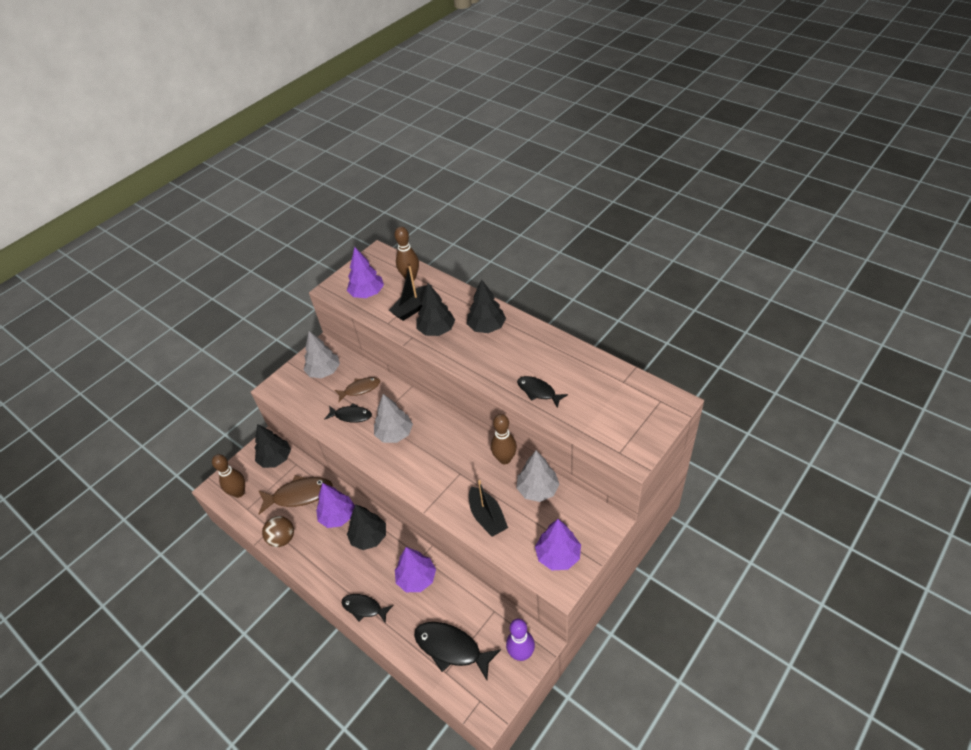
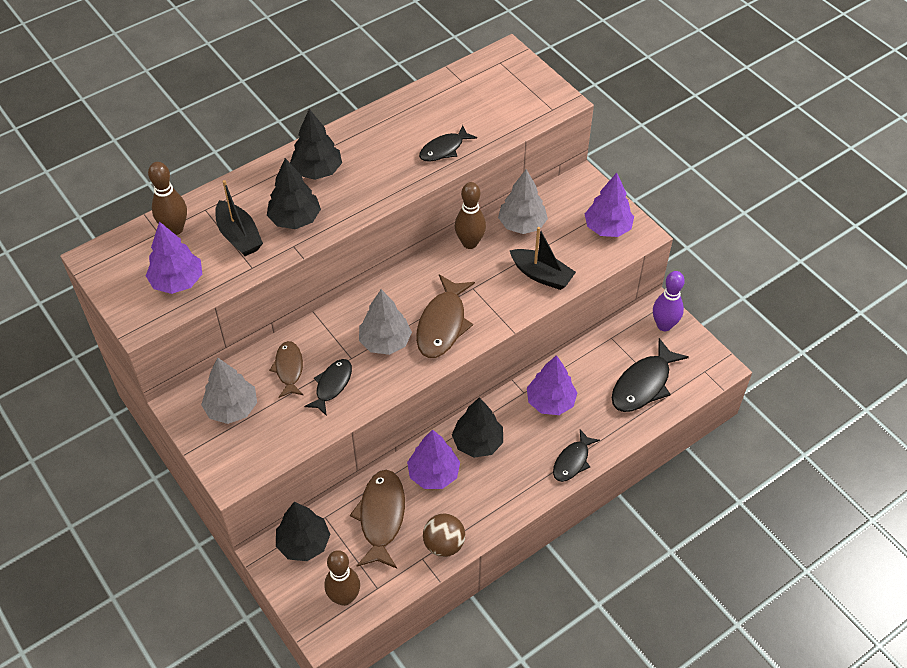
camera: 80 degrees left, 5 degrees up
black boat [469,480,508,537] -> black boat turned 45 degrees clockwise [509,227,576,290]
none -> brown fish [416,274,475,358]

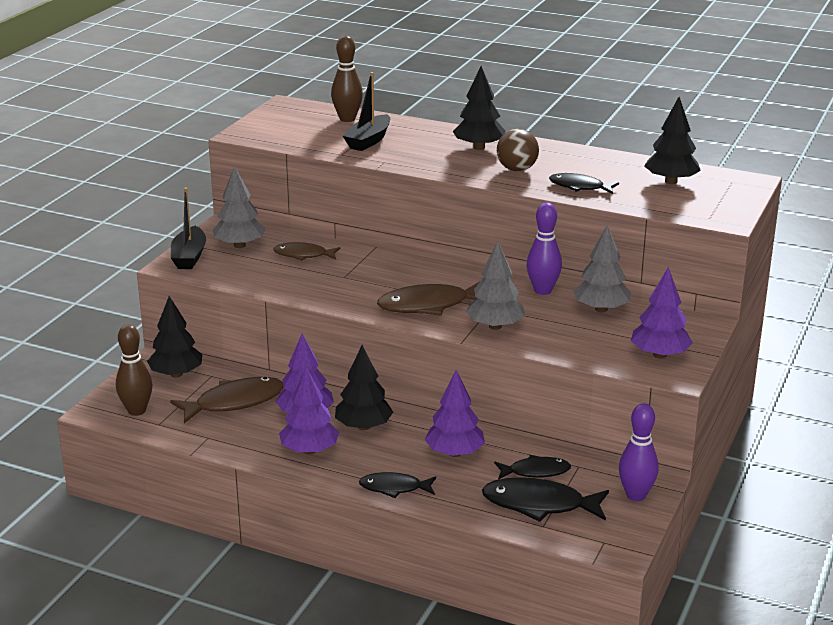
camera: 60 degrees right, 25 degrees down
purple tree [146,221,202,294] -> purple tree moved to [279,368,339,454]
black tree [267,158,321,229] -> black tree moved to [644,97,701,184]
brown fish [269,341,303,398] -> brown fish turned 135 degrees counterclockwise [273,242,341,261]
black fish [304,359,352,416] -> black fish moved to [494,455,571,479]
grey tree [359,289,412,355] -> grey tree moved to [466,241,525,330]
brown ball [423,513,465,557] -> brown ball moved to [497,129,539,171]
brown bowling pin [455,182,486,249] -> purple bowling pin [527,203,562,295]
black boat [509,227,576,290] -> black boat moved to [171,188,206,269]

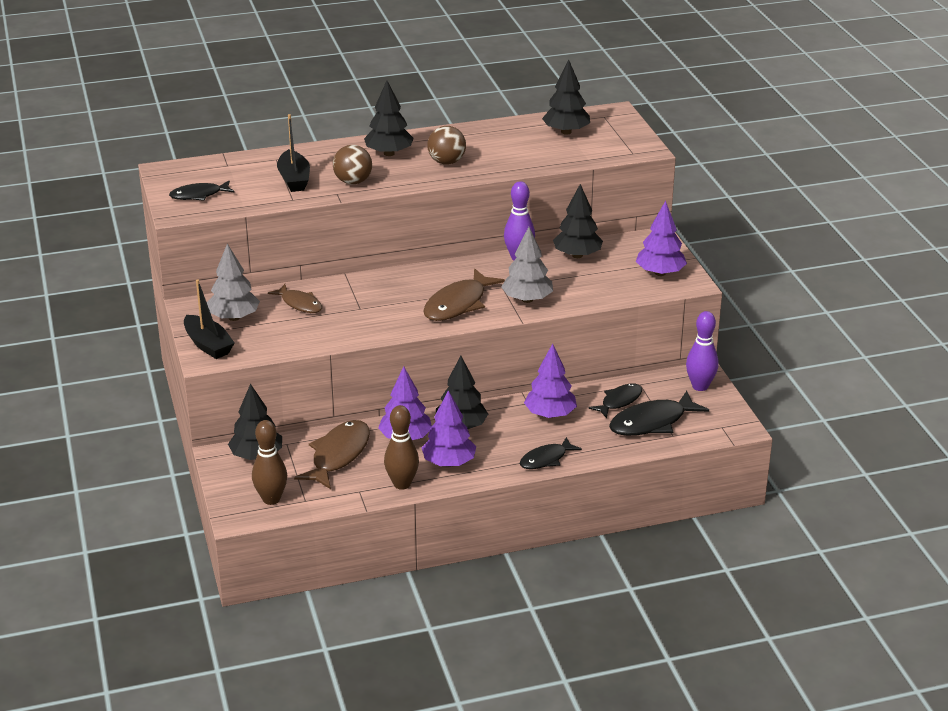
camera: 40 degrees left, 5 degrees up
brown fish [273,242,341,261] -> brown fish turned 105 degrees counterclockwise [268,284,322,313]
brown bowling pin [331,36,363,122] -> brown bowling pin moved to [384,405,419,490]
black fish [549,173,619,194] -> black fish moved to [169,181,235,201]
grey tree [573,225,631,312] -> black tree [553,184,603,258]
none -> brown ball [333,145,372,184]

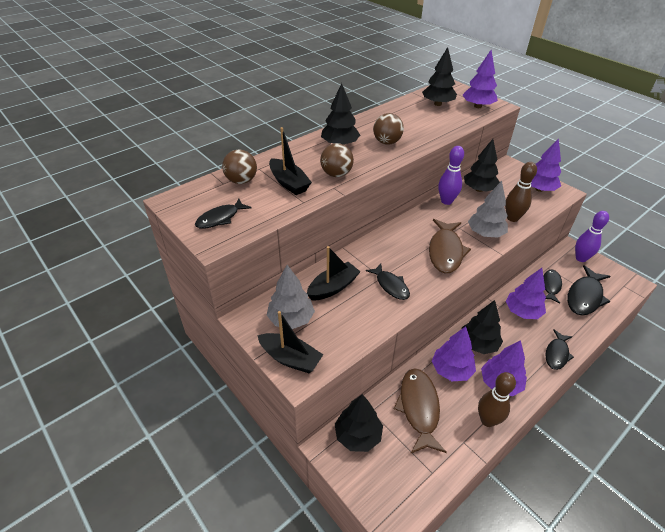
camera: 25 degrees left, 10 degrees up
brown bowling pin [252,420,287,505] -> brown bowling pin moved to [505,162,537,222]
brown fish [268,284,322,313] -> black boat [307,246,361,301]
none -> brown ball [222,149,257,184]
none -> black fish [366,264,410,300]
none -> purple tree [462,50,498,108]

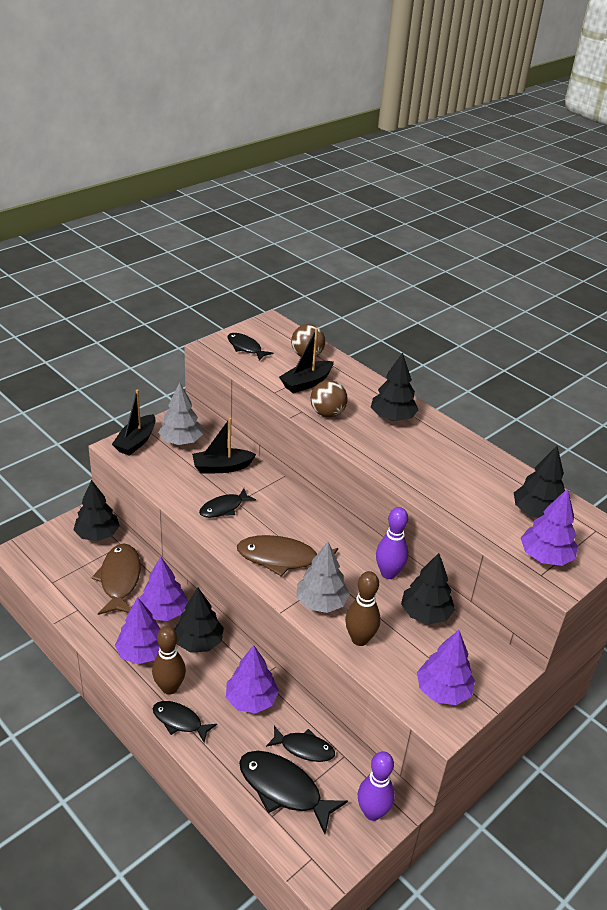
camera: 85 degrees right, 5 degrees down
black boat [307,246,361,301] -> black boat turned 120 degrees clockwise [192,418,256,473]
brown ball [373,113,404,145] -> none
brown fish [394,368,447,454] -> brown fish turned 90 degrees counterclockwise [91,543,140,615]
brown bowling pin [478,372,516,427] -> brown bowling pin moved to [152,626,186,695]

